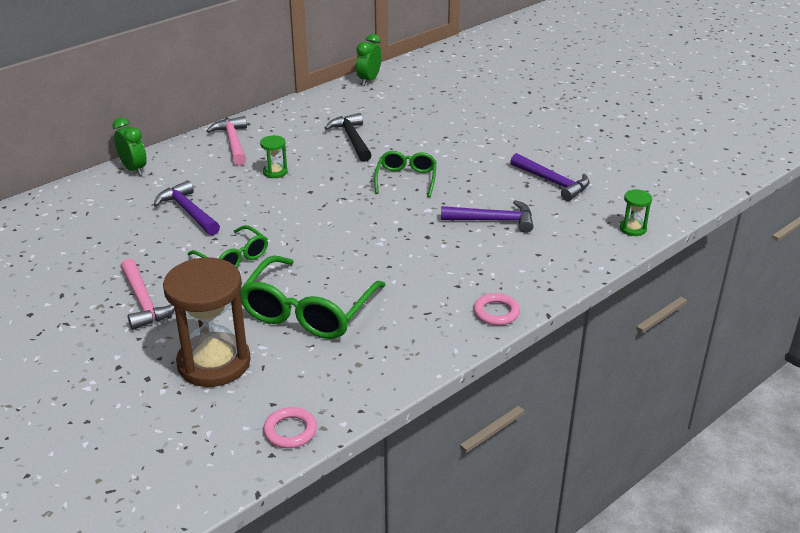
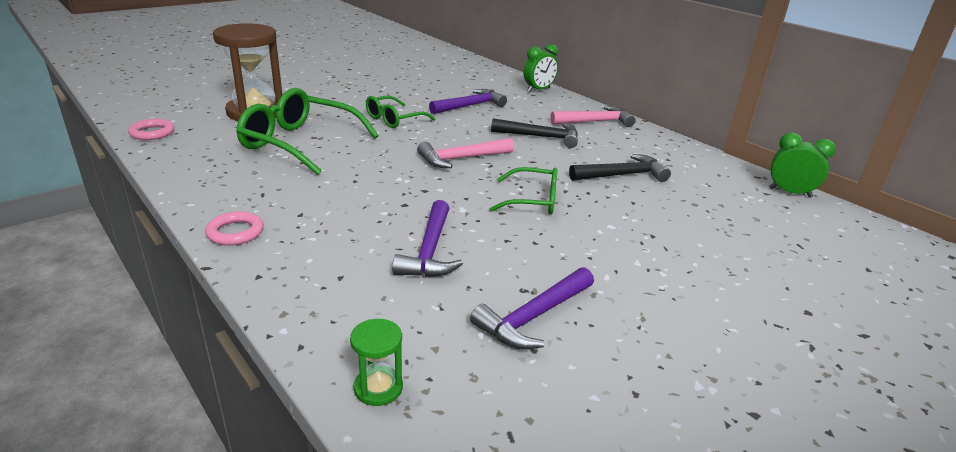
camera: 90 degrees right, 5 degrees down
pink hammer [120,258,175,330] -> pink hammer moved to [417,138,514,168]
green hourglass [260,135,288,178] -> black hammer [491,118,578,148]

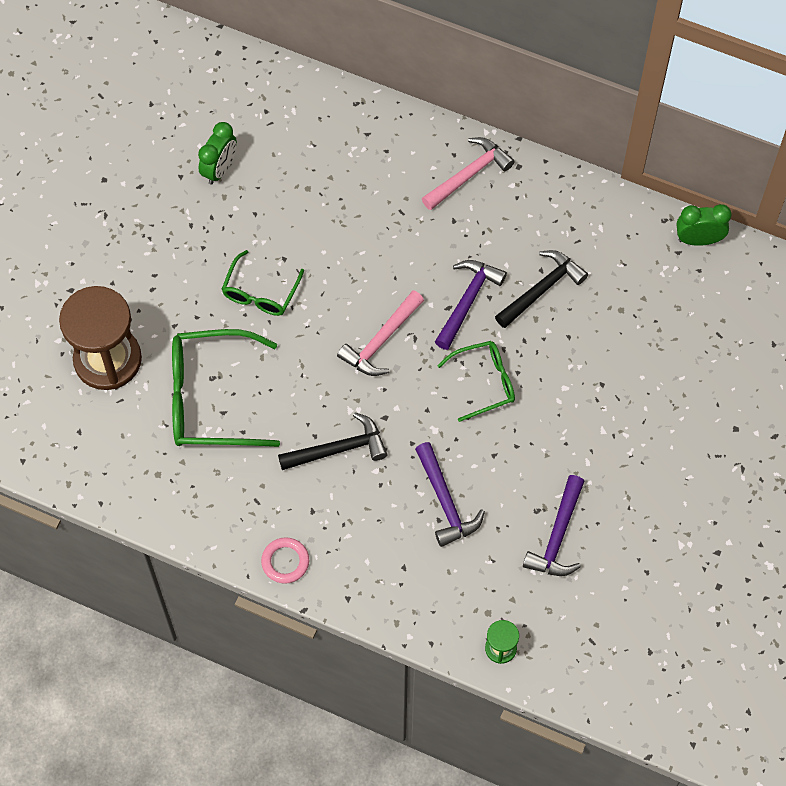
camera: 25 degrees left, 35 degrees up
pink ring [128,119,174,140] -> none
purple hammer [429,89,507,114] -> purple hammer moved to [435,260,507,350]
black hammer [491,118,578,148] -> black hammer moved to [278,412,387,470]
green clock [524,44,558,92] -> green clock moved to [198,122,237,185]

